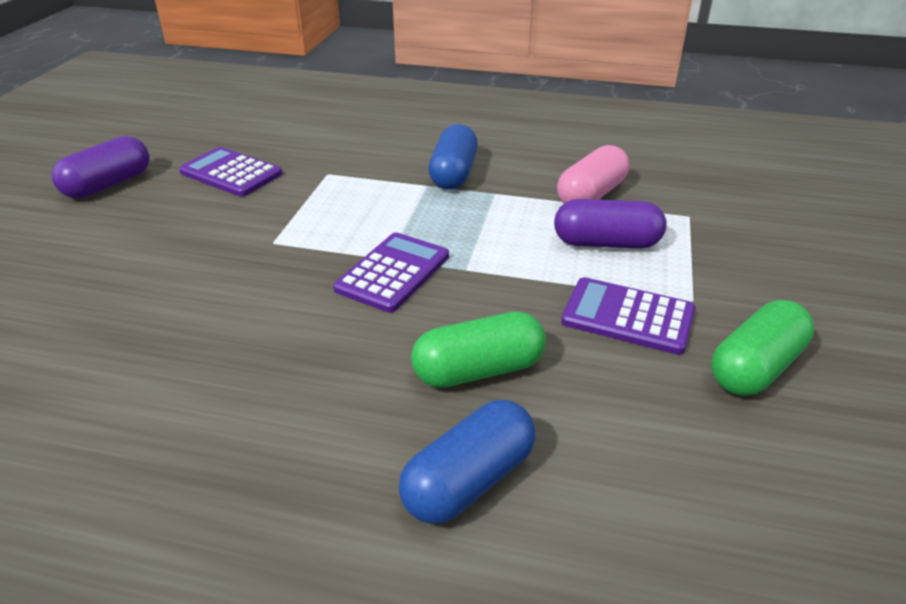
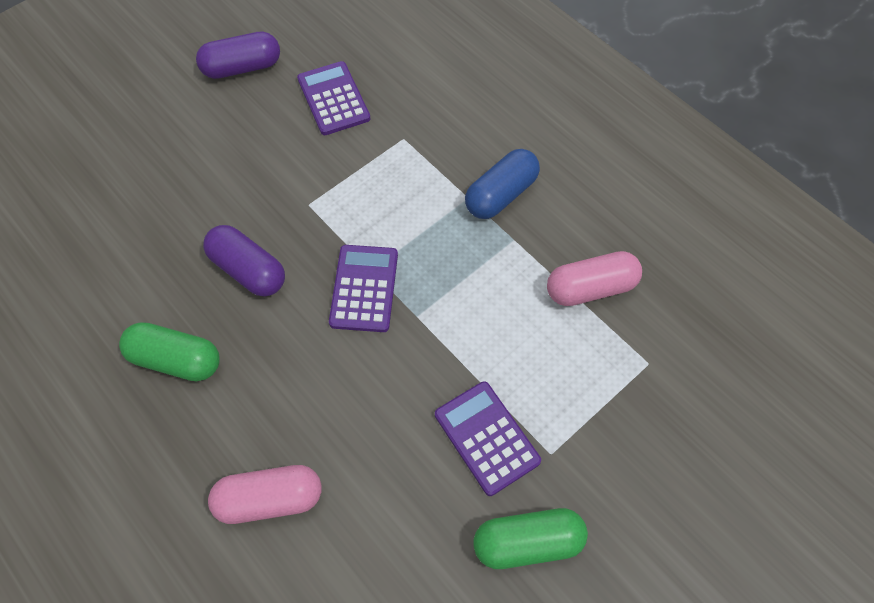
camera: 35 degrees right, 25 degrees up
purple calculator [333,232,449,313] -> purple calculator turned 60 degrees counterclockwise [329,245,398,332]
blue capsule [399,400,536,524] -> pink capsule [208,465,322,524]
green capsule [411,311,546,388] -> green capsule moved to [119,322,219,381]
purple capsule [554,199,667,249] -> purple capsule moved to [203,225,285,297]

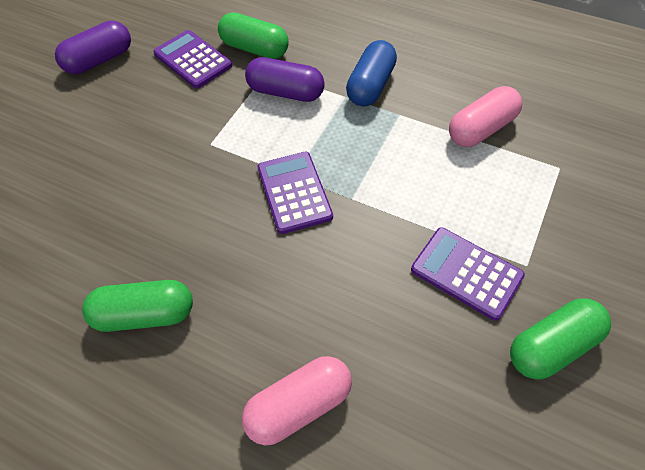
camera: 20 degrees left, 5 degrees down
purple capsule [203,225,285,297] -> purple capsule moved to [245,57,325,102]
none -> green capsule [218,12,289,59]

